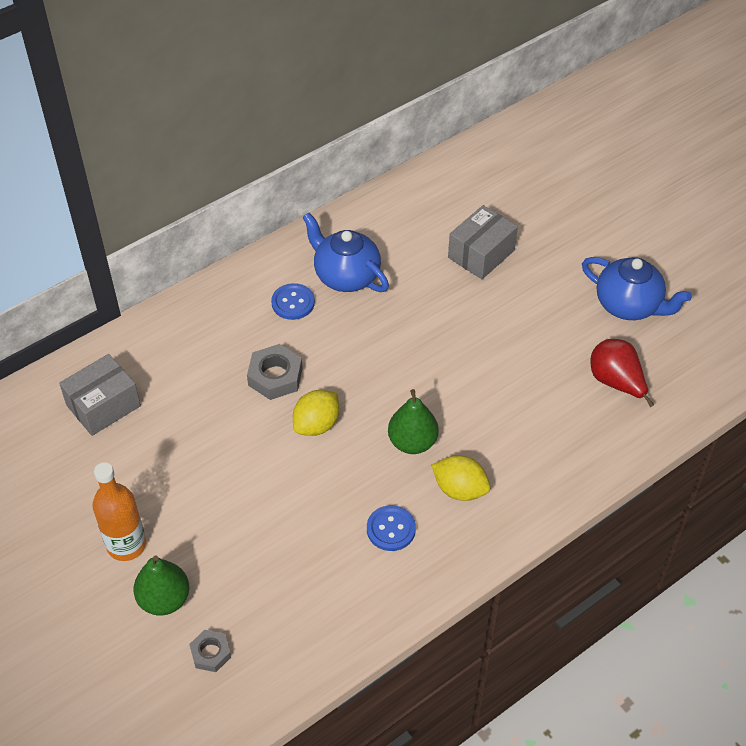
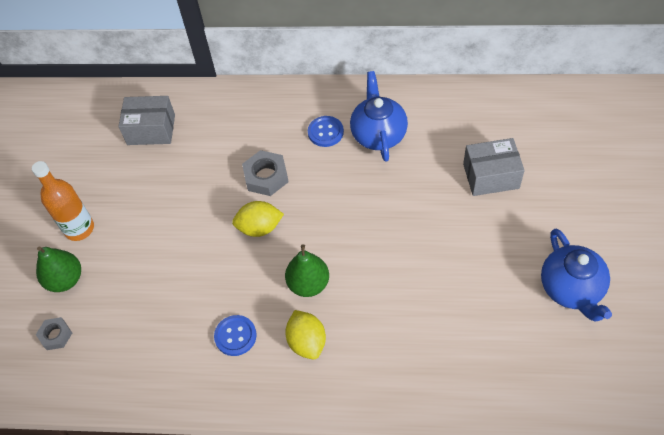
camera: 45 degrees right, 5 degrees up
red pear [590,339,654,407] -> none

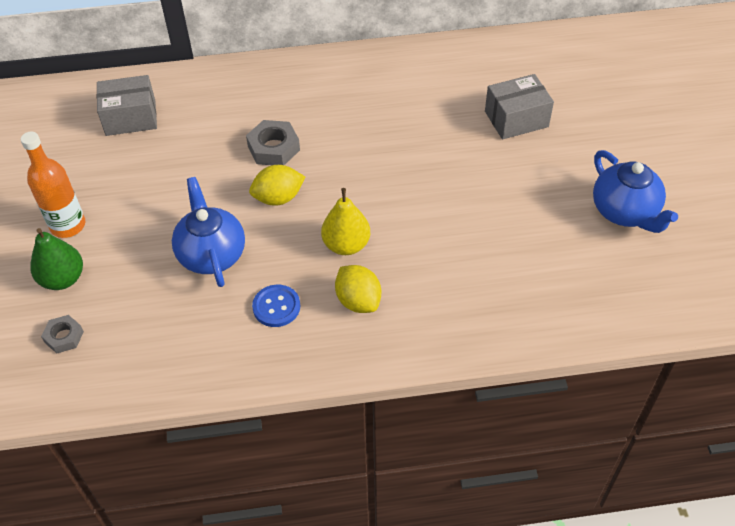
camera: 15 degrees left, 5 degrees down
green pear [285,244,329,297] -> yellow pear [321,188,370,255]
blue button [308,116,344,147] -> none
blue teapot [350,71,408,162] -> blue teapot moved to [172,177,245,287]

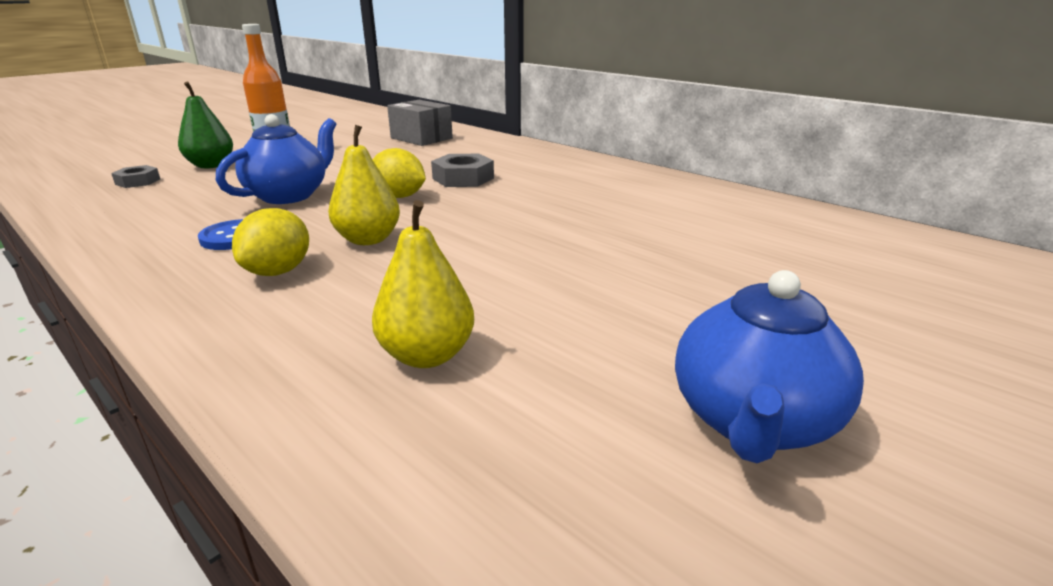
camera: 50 degrees right, 25 degrees down
grey box [485,74,554,140] -> none
none -> yellow pear [372,200,474,368]

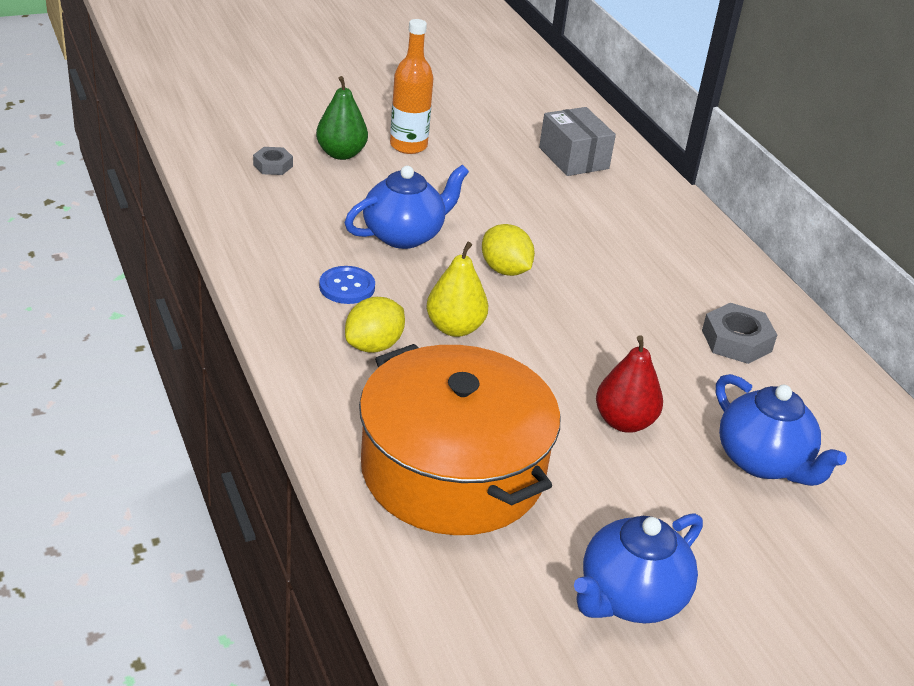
camera: 20 degrees right, 10 degrees up
yellow pear [372,200,474,368] -> orange pot [359,344,561,535]
grey nut [431,154,494,187] -> grey nut moved to [702,303,777,364]
none -> red pear [596,335,663,433]
none -> blue teapot [716,374,847,486]

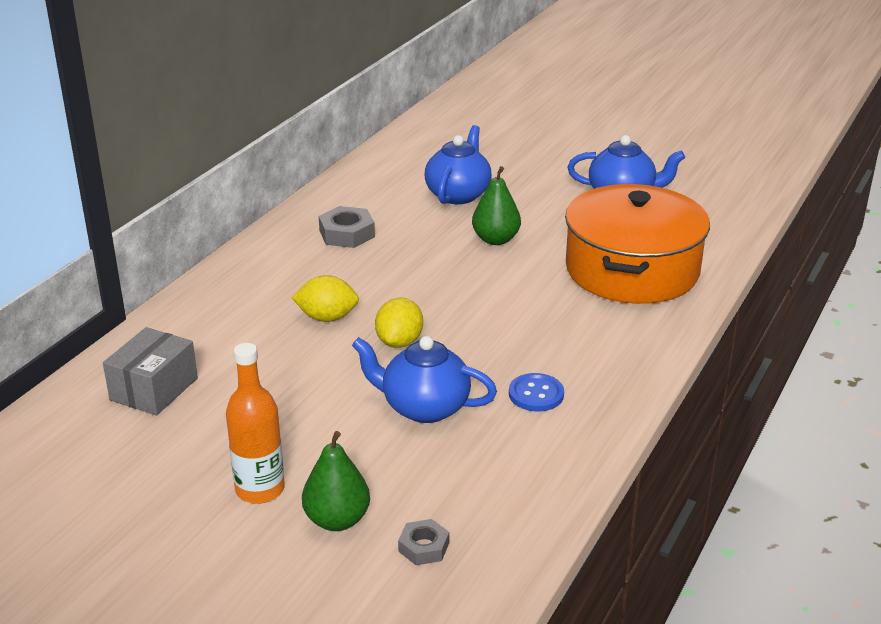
camera: 125 degrees left, 5 degrees down
yellow lemon [345,297,405,353] -> yellow lemon moved to [292,275,359,322]
yellow pear [426,242,488,337] -> none
red pear [596,335,663,433] -> green pear [472,166,521,245]

